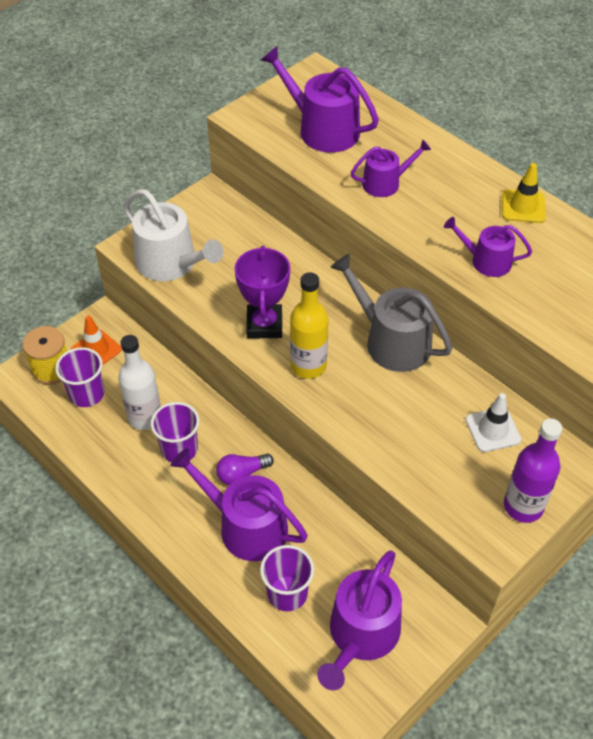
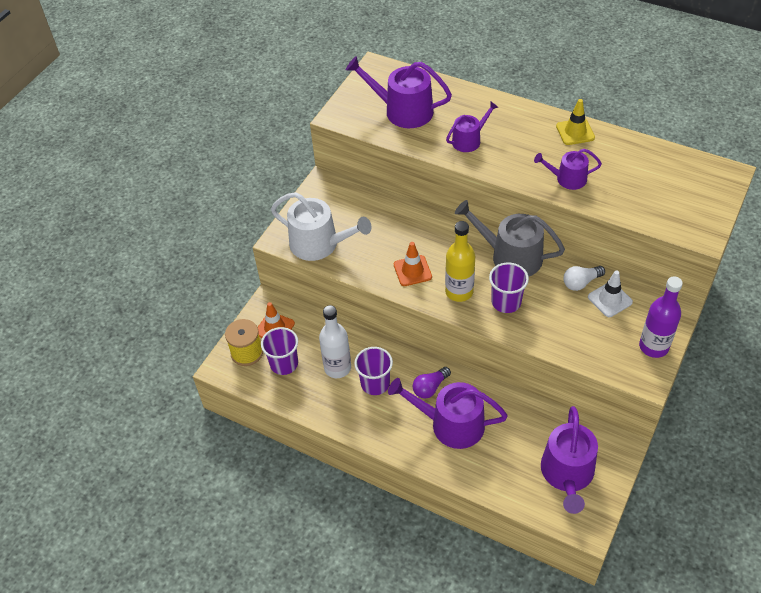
camera: 15 degrees left, 0 degrees up
purple trophy [234,246,290,338] -> orange traffic cone [394,242,432,286]
purple cup [260,545,314,611] -> purple cup moved to [489,263,529,313]
none -> white light bulb [564,266,605,291]

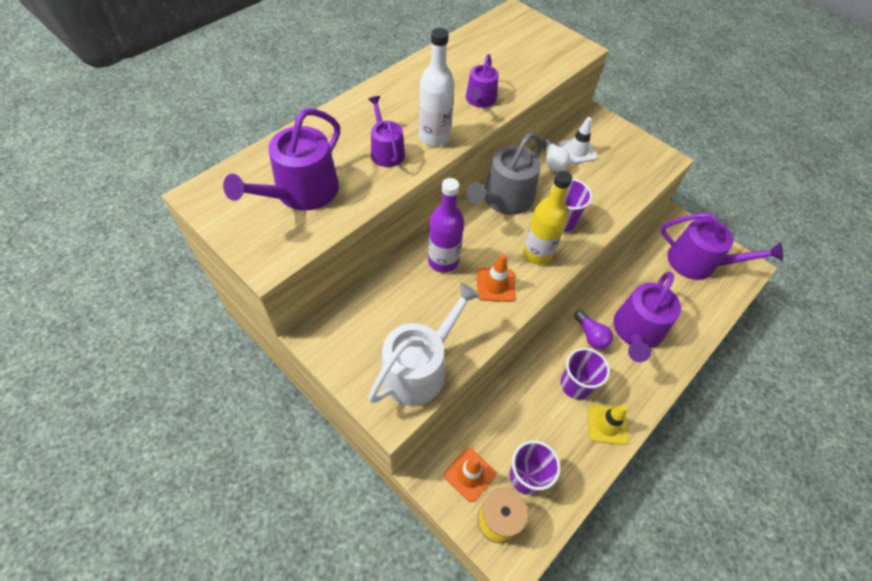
camera: 80 degrees left, 5 degrees up
white bottle [319,305,351,378] -> white bottle moved to [419,28,455,147]
yellow traffic cone [556,99,595,145] -> yellow traffic cone moved to [588,404,628,445]
purple bottle [639,276,683,358] -> purple bottle moved to [428,178,464,273]

